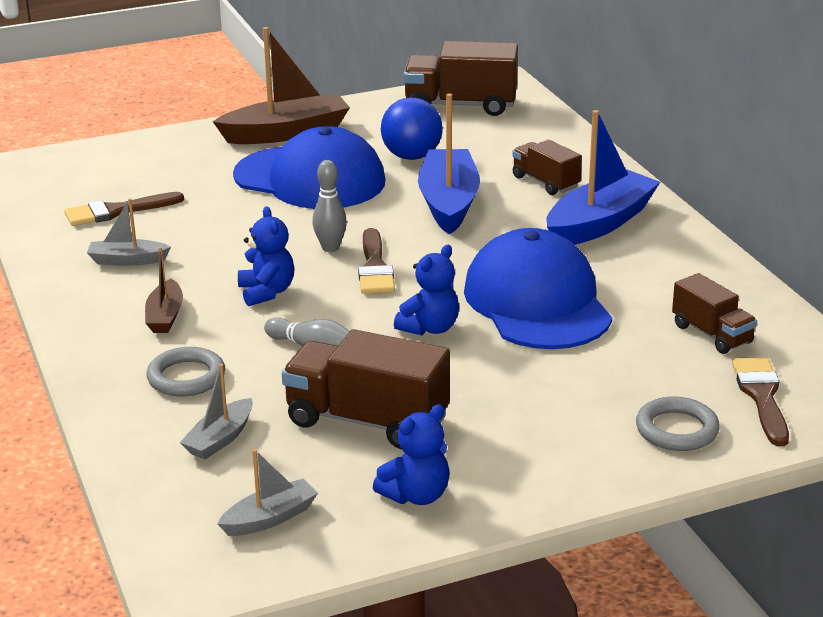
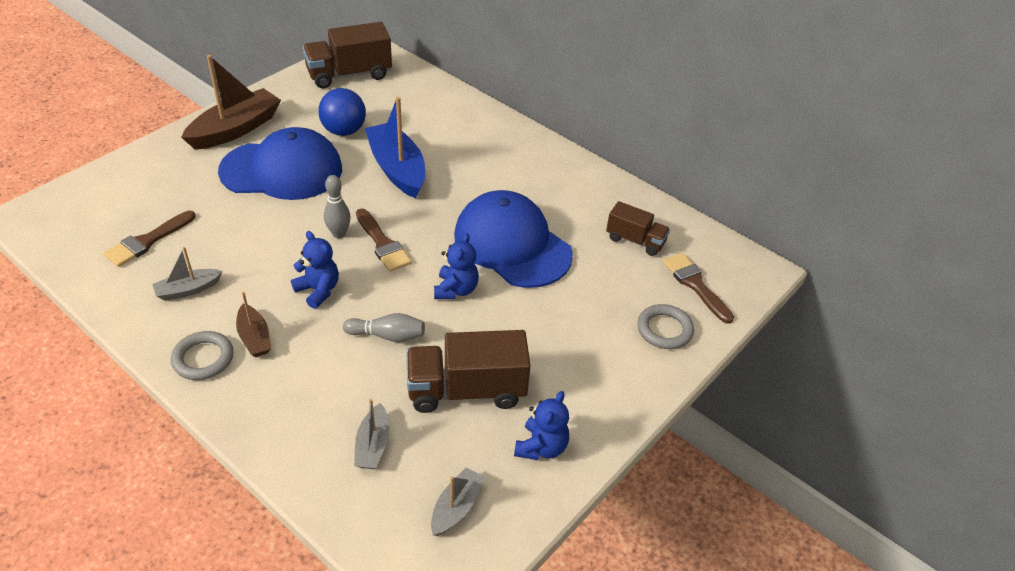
camera: 30 degrees left, 15 degrees up
grey ring [146,347,225,396] -> grey ring moved to [171,331,233,380]
brown truck [512,140,582,195] -> none
blue boat [546,110,660,245] -> none

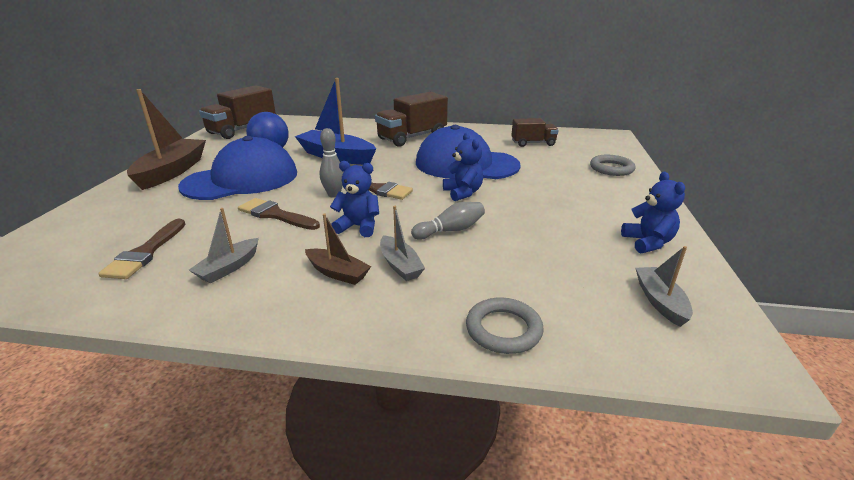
camera: 30 degrees left, 15 degrees down
grey ring [171,331,233,380] -> grey ring moved to [466,297,544,354]
grey boat [354,399,389,469] -> grey boat moved to [380,206,425,281]
brown truck [406,330,531,413] -> brown truck moved to [375,92,448,147]
brown brush [663,253,734,324] -> brown brush moved to [238,198,320,230]

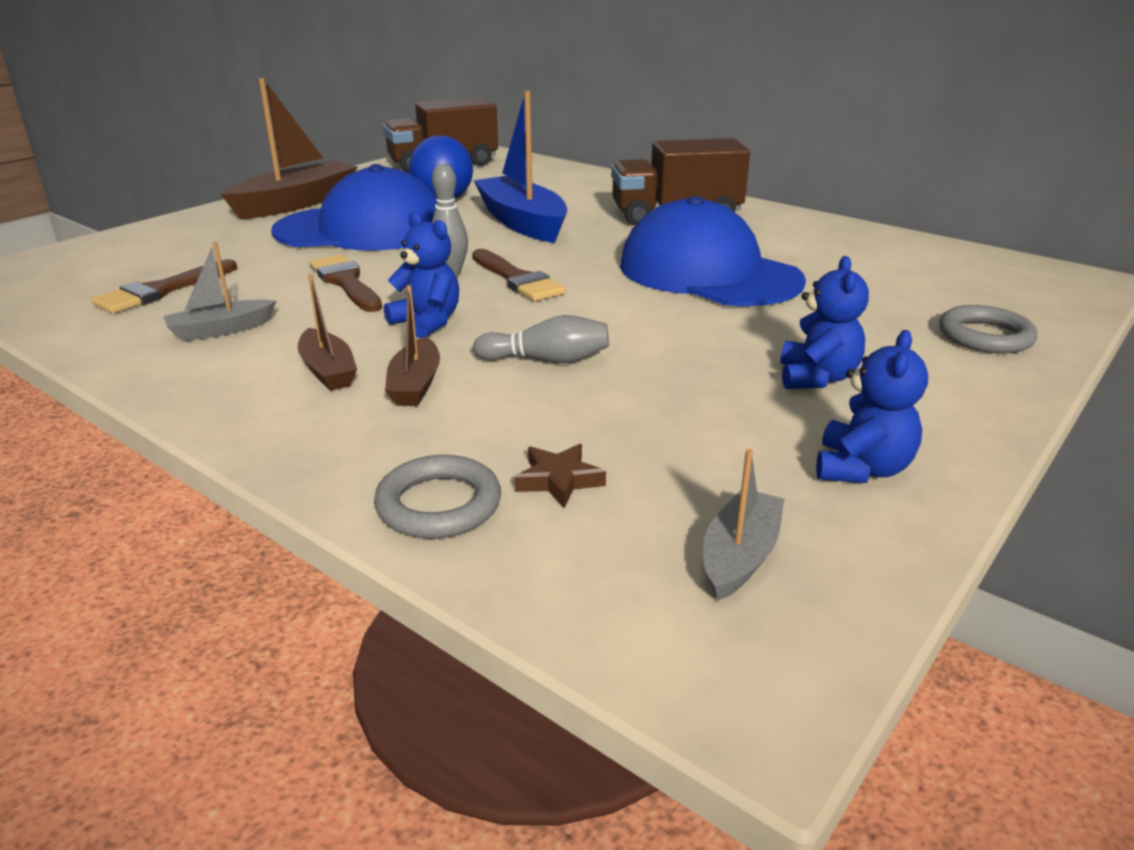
camera: 30 degrees right, 0 degrees up
grey boat [380,206,425,281] -> brown boat [385,285,440,406]
blue teddy bear [443,133,483,201] -> blue teddy bear moved to [780,256,869,389]
brown truck [511,118,559,147] -> none
none -> brown star [515,444,606,508]

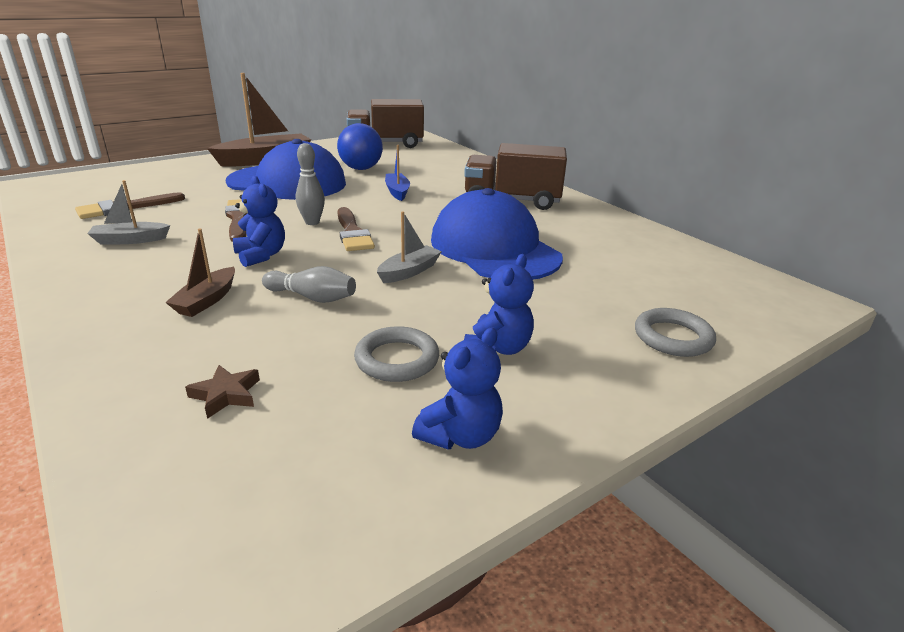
camera: 15 degrees right, 0 degrees up
brown boat [298,274,357,391] -> none
grey ring [374,455,501,539] -> grey ring moved to [354,326,439,382]
blue boat [474,91,567,243] -> blue boat [385,145,410,201], size x0.52
grey boat [703,449,784,601] -> grey boat moved to [377,211,442,283]

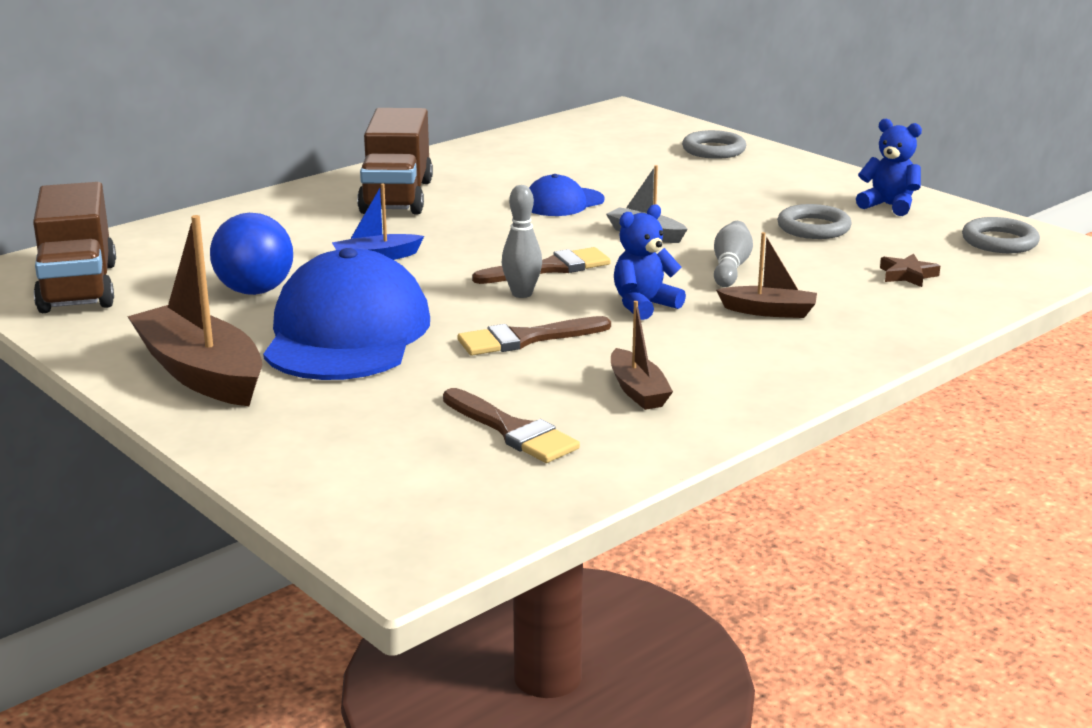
camera: 95 degrees left, 5 degrees down
grey boat [87,180,170,245] -> brown boat [611,301,673,410]
blue cap [431,188,563,280] -> blue cap [529,174,604,216], size x0.49
blue teddy bear [464,254,534,355] -> none
none -> grey ring [962,217,1040,253]

